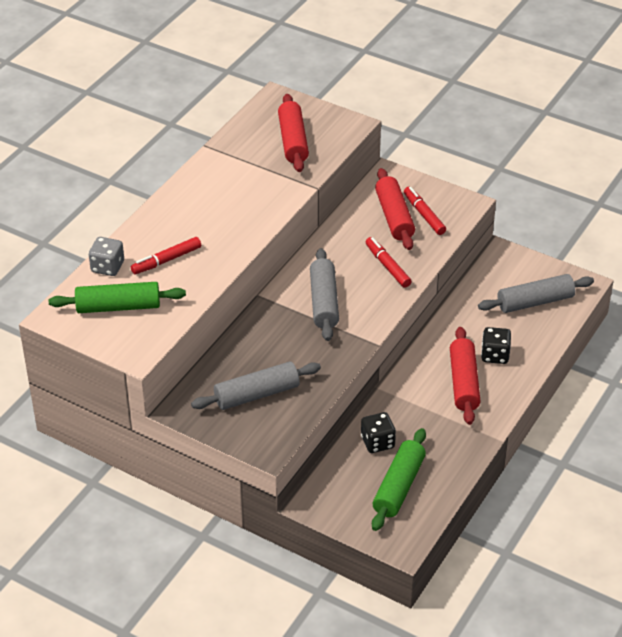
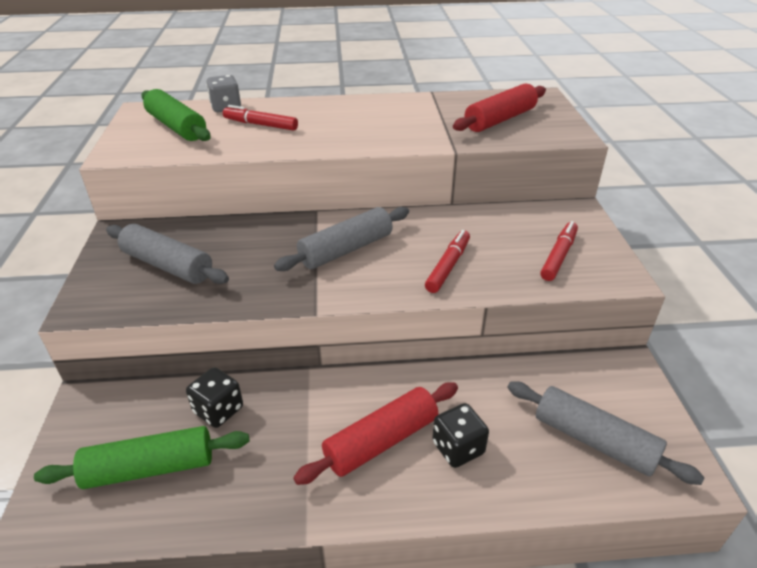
camera: 55 degrees right, 5 degrees down
red rolling pin [375,168,415,250] -> none

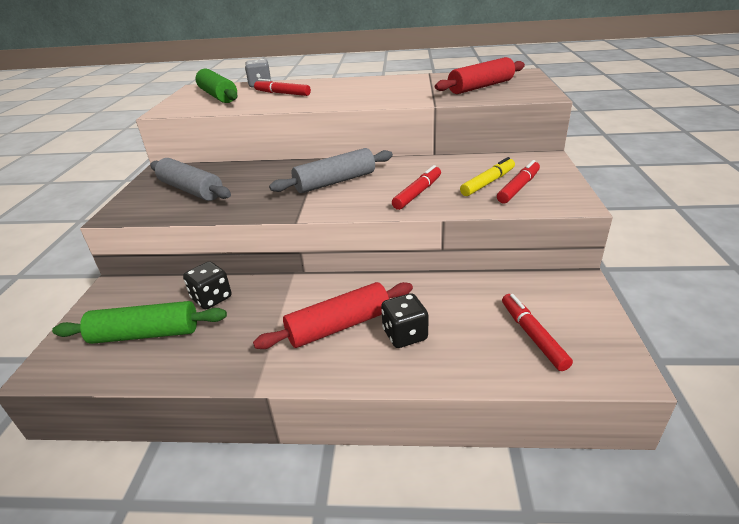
camera: 10 degrees right, 5 degrees down
grey rolling pin [508,381,705,485] -> red marker [502,294,573,371]
none -> yellow marker [460,157,515,196]

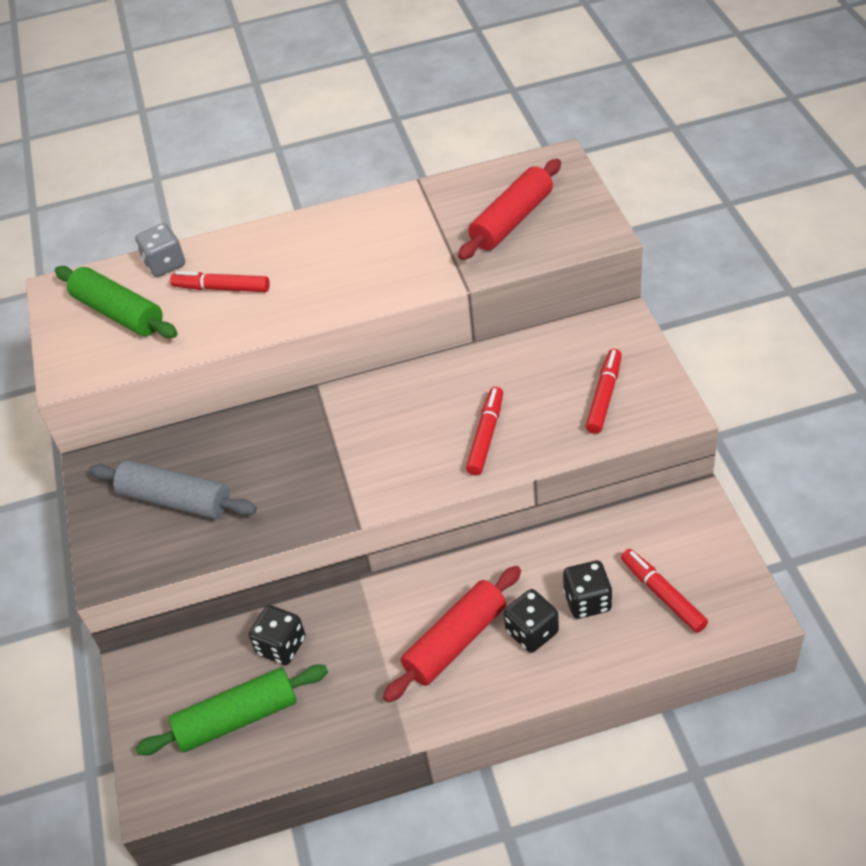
camera: 15 degrees left, 15 degrees up
grey rolling pin [269,148,393,193] -> none
yellow marker [460,157,515,196] -> none
none -> black dice [563,561,612,619]

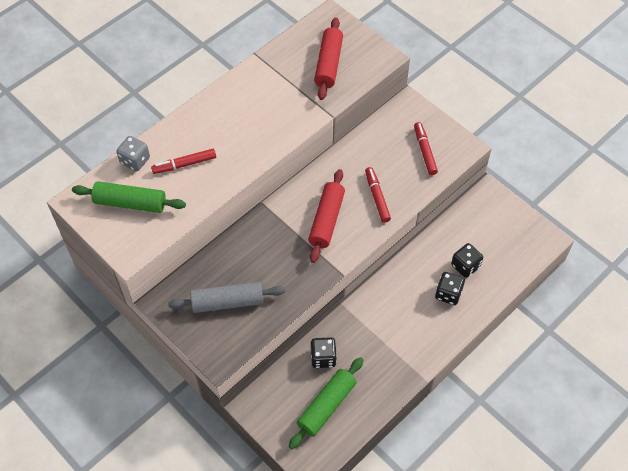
camera: 35 degrees left, 10 degrees up
red rolling pin [383,566,521,703] -> red rolling pin moved to [308,169,345,263]
red marker [621,549,708,633] -> none

